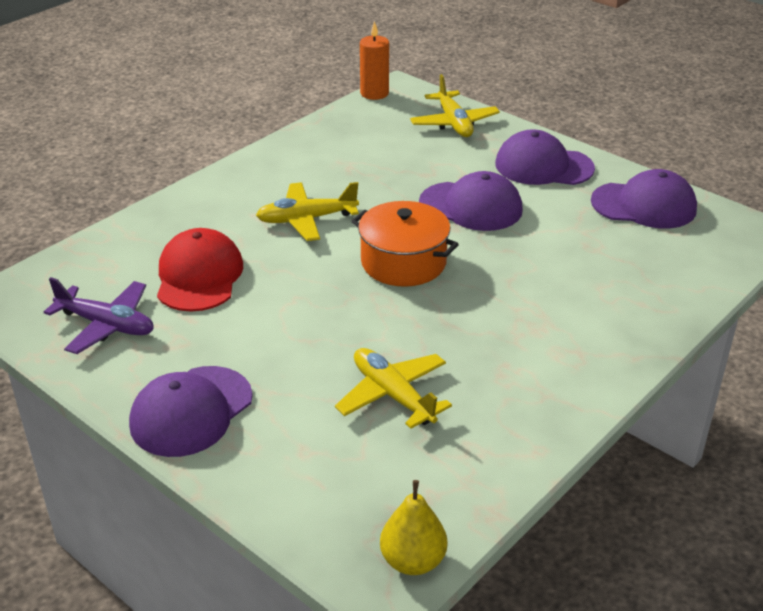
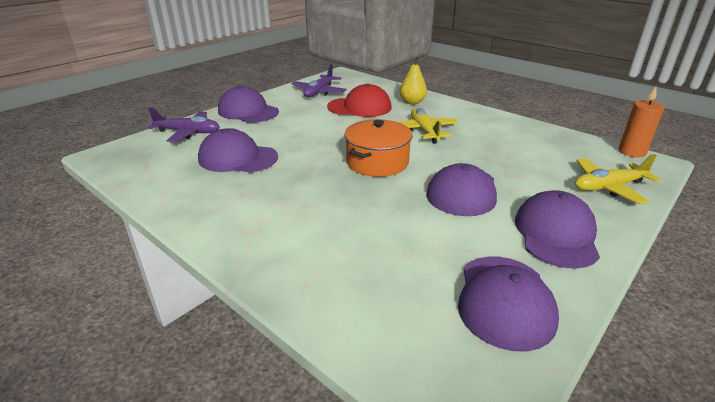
camera: 90 degrees right, 5 degrees down
yellow plane [335,348,452,429] -> purple cap [198,128,278,173]
yellow pear [380,480,447,575] -> yellow pear moved to [399,56,427,104]
none -> purple plane [148,107,220,142]

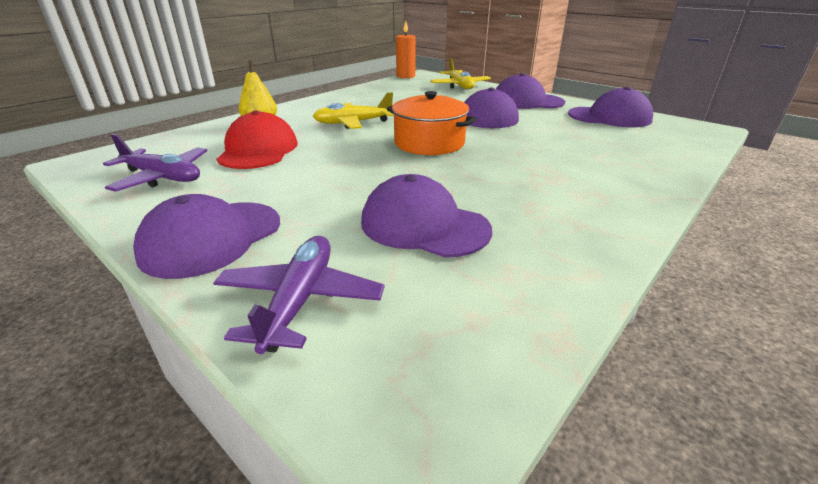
camera: 90 degrees left, 0 degrees up
purple cap [198,128,278,173] -> purple cap turned 105 degrees clockwise [361,174,492,258]

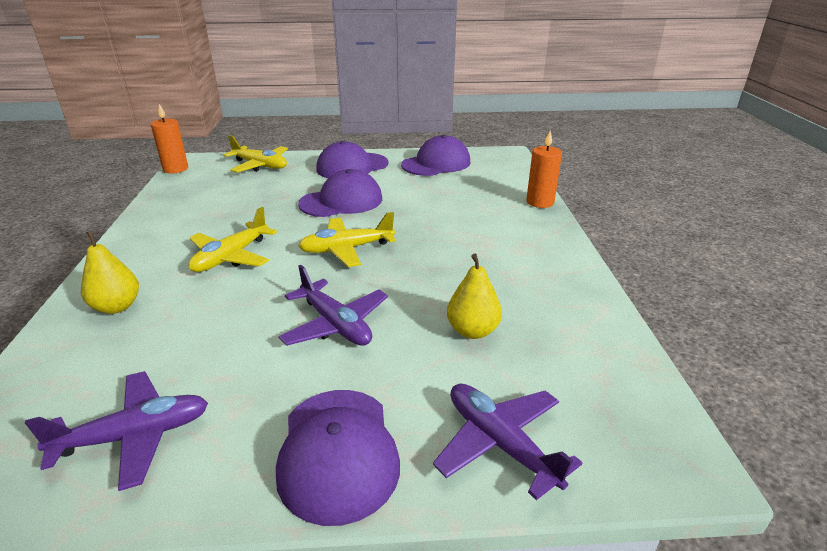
camera: 45 degrees left, 0 degrees up
red cap [216,110,298,169] -> none
purple cap [361,174,492,258] -> yellow pear [447,254,502,339]
orange pot [387,91,477,155] -> yellow plane [298,212,396,267]
none -> purple plane [278,265,388,346]
none -> orange candle [526,130,562,208]

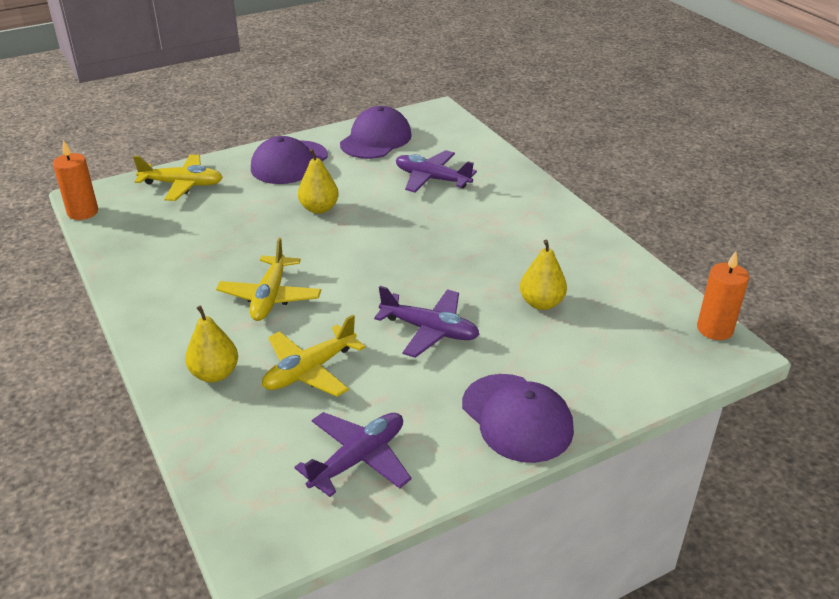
camera: 25 degrees left, 5 degrees up
purple cap [298,169,382,217] -> yellow pear [298,149,339,214]
yellow plane [298,212,396,267] -> yellow plane moved to [262,315,366,397]
purple plane [433,384,582,500] -> purple plane moved to [396,150,477,193]
orange candle [526,130,562,208] -> orange candle moved to [697,251,749,340]

